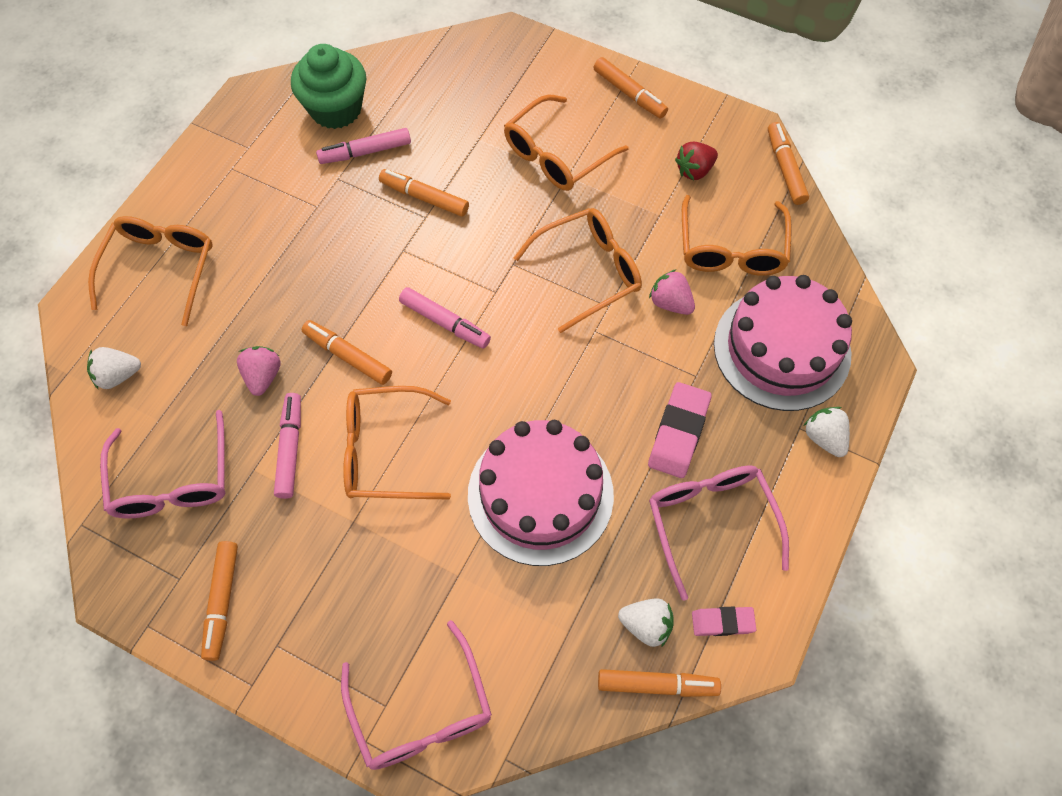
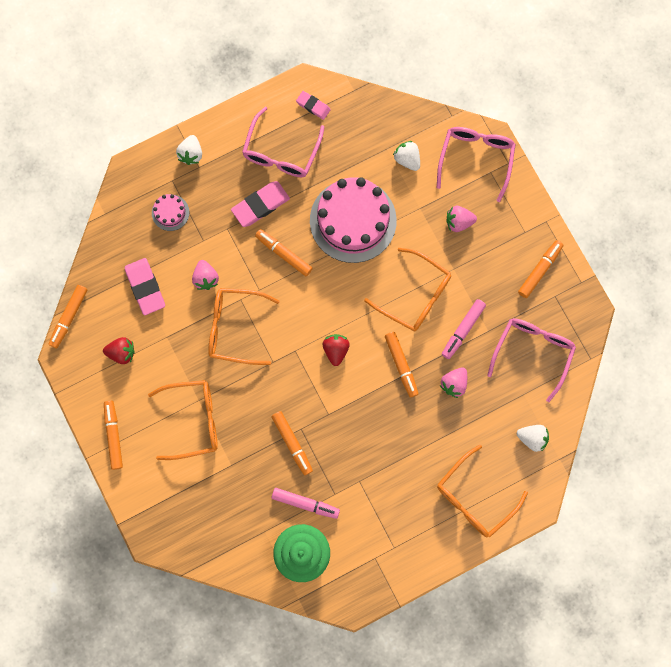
camera: 145 degrees left, 15 degrees up
pink marker [399,287,491,349] -> red strawberry [323,334,350,366]
orange marker [598,669,721,697] -> orange marker moved to [255,229,312,276]
white strawberry [618,598,674,647] -> white strawberry moved to [393,141,420,171]
orange glasses [682,195,792,276] -> pink eraser [125,258,165,315]
pink cake [714,275,852,411] -> pink cake [152,194,189,231], size x0.43
none -> pink strawberry [446,206,477,232]

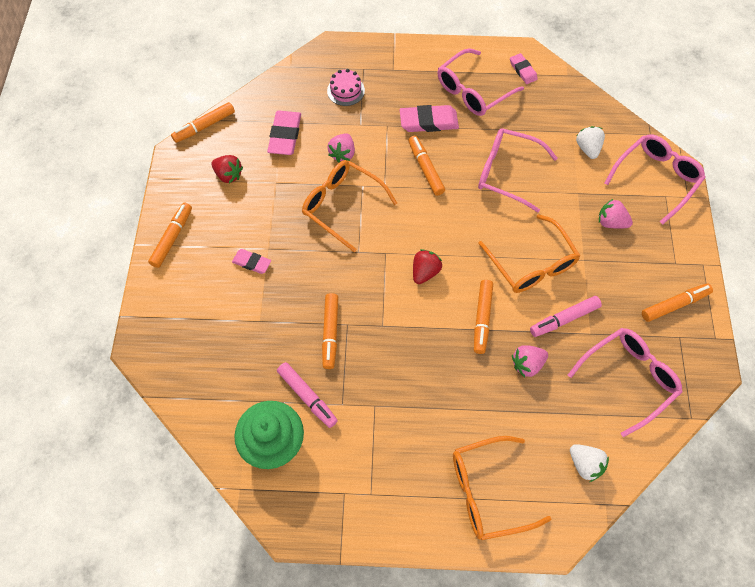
camera: 30 degrees right, 15 degrees down
orange glasses [148,380,218,460] -> pink eraser [232,249,271,274]
white strawberry [176,135,202,165] -> none
pink cake [310,177,397,263] -> pink glasses [478,128,558,212]

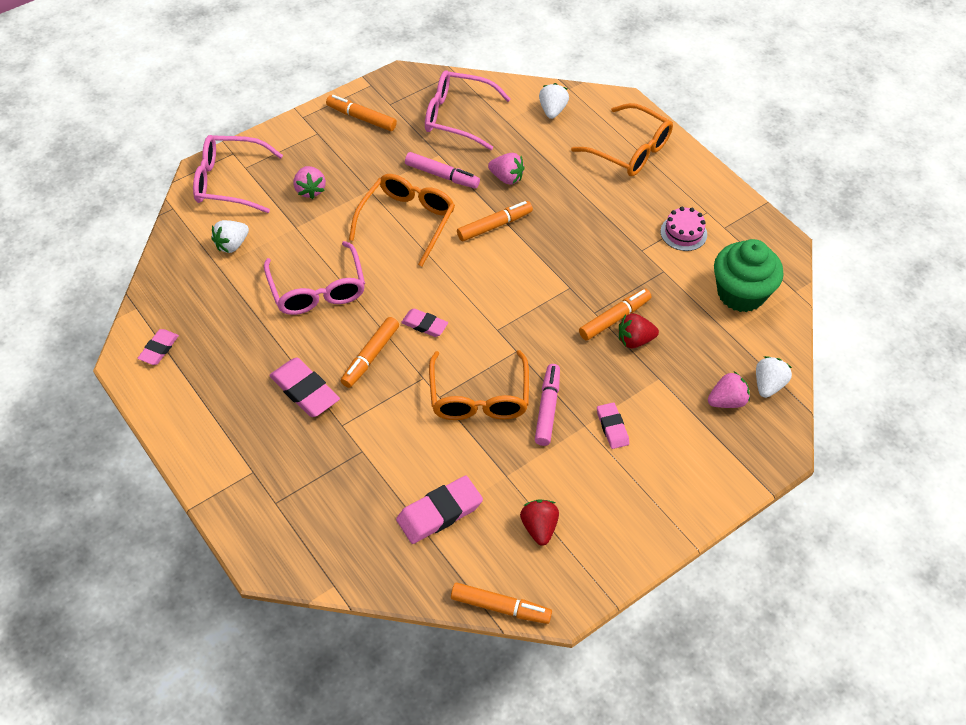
camera: 130 degrees left, 10 degrees down
orange marker [148,203,192,268] -> none
pink marker [277,362,338,428] -> pink marker moved to [535,364,560,446]
pink cake [327,69,365,106] -> pink cake moved to [660,207,707,251]
pink strawberry [327,133,355,163] -> pink strawberry moved to [708,371,750,408]
red strawberry [413,249,442,284] -> red strawberry moved to [619,313,659,348]
pink glasses [438,49,524,116] -> none
none -> pink eraser [401,309,448,337]
none -> white strawberry [756,356,792,398]

